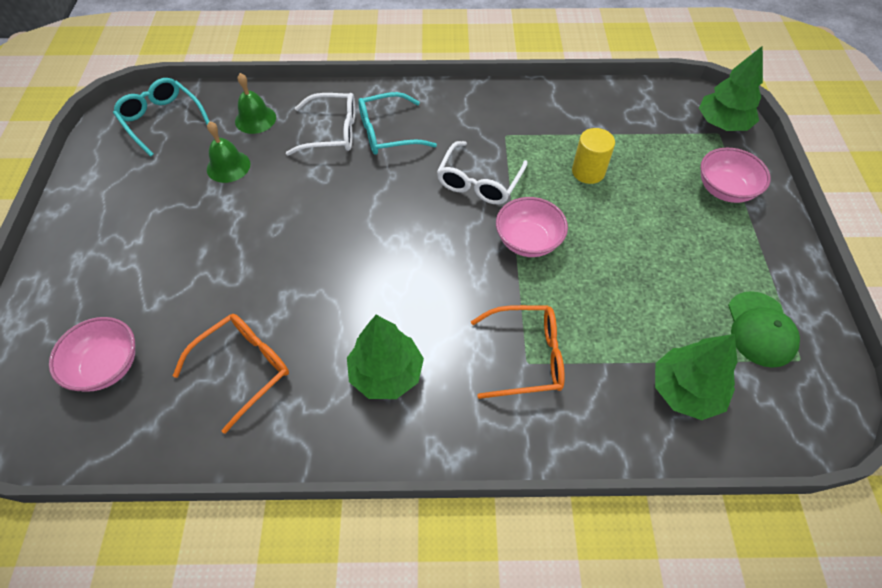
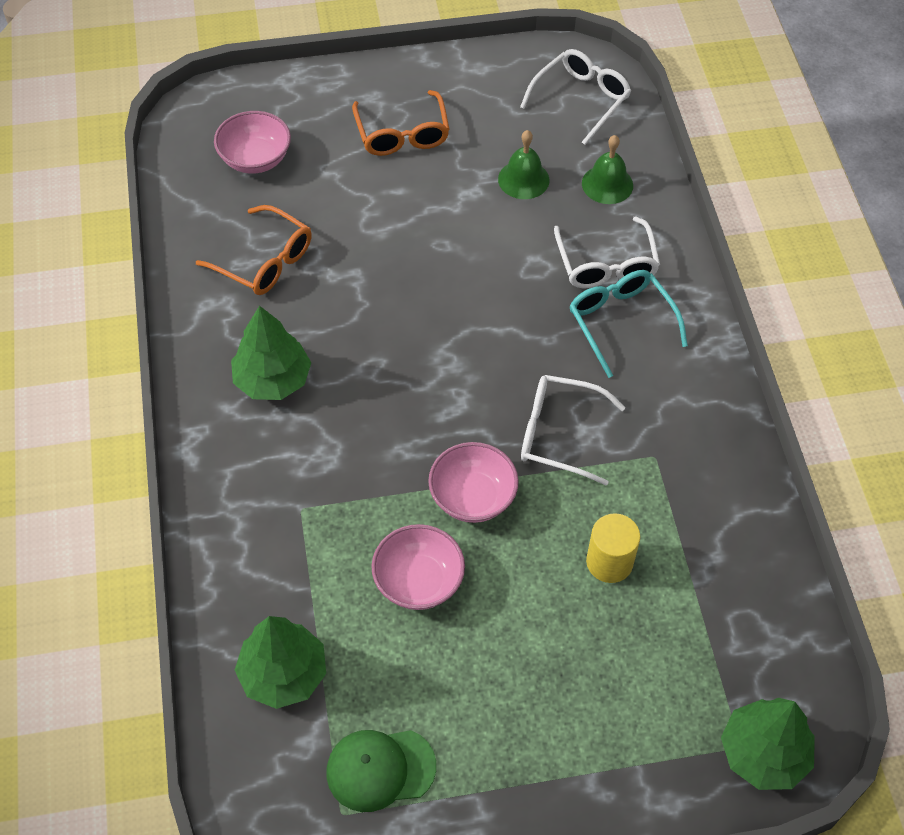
camera: 80 degrees right, 0 degrees up
turquoise glasses [113,78,210,157] -> white glasses [520,49,631,145]
orange glasses [471,305,565,399] -> orange glasses moved to [352,90,450,156]
pink bowl [700,148,771,203] -> pink bowl moved to [371,524,465,610]

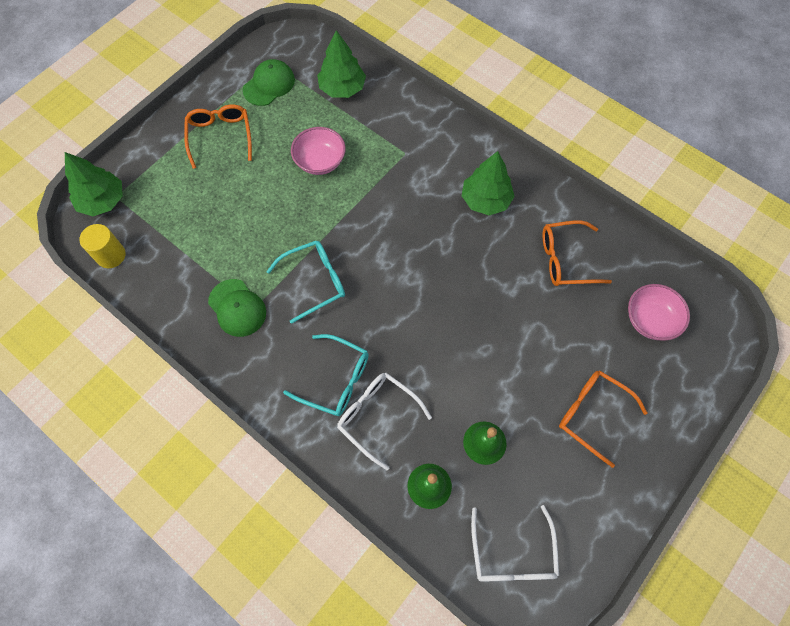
camera: 140 degrees right, 10 degrees up
pink bowl [428,442,519,523] -> none
white glasses [521,375,626,486] -> turquoise glasses [266,241,345,324]
yellow cylinder [586,513,640,583] -> yellow cylinder moved to [79,224,126,268]
none -> orange glasses [184,104,252,169]
none -> green cap [208,279,266,337]

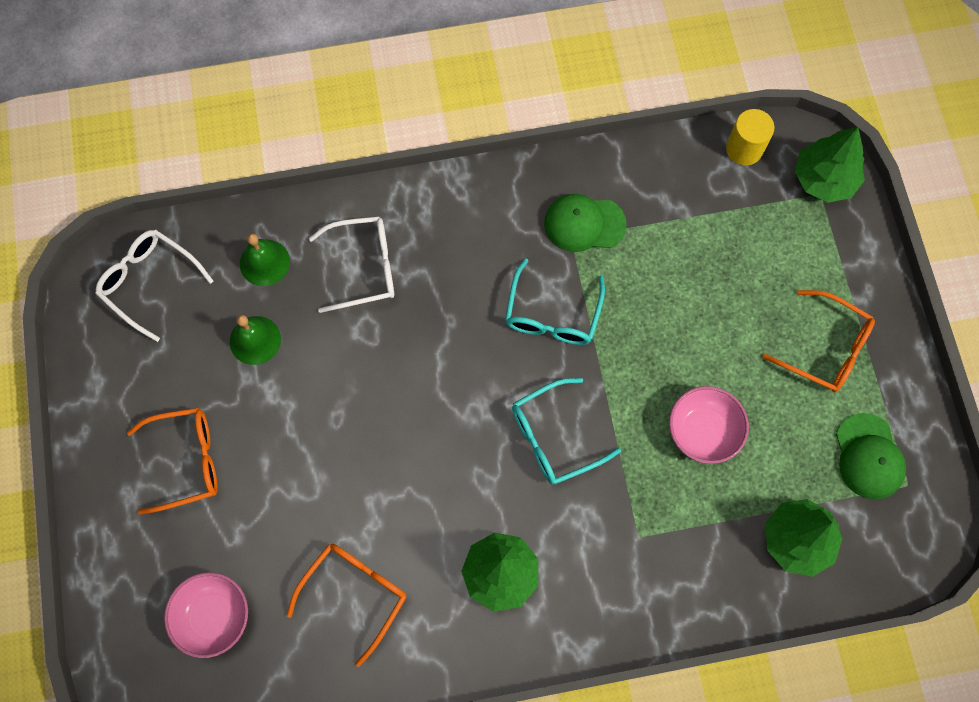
camera: 130 degrees right, 5 degrees up
turquoise glasses [283,334,369,416] -> turquoise glasses moved to [512,378,621,485]

